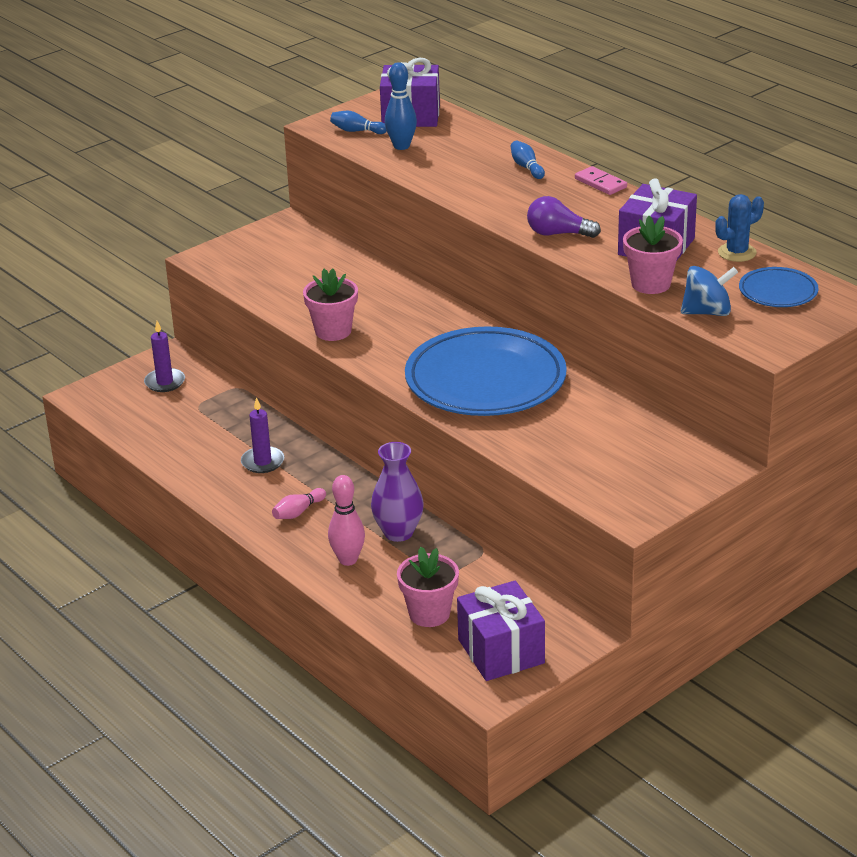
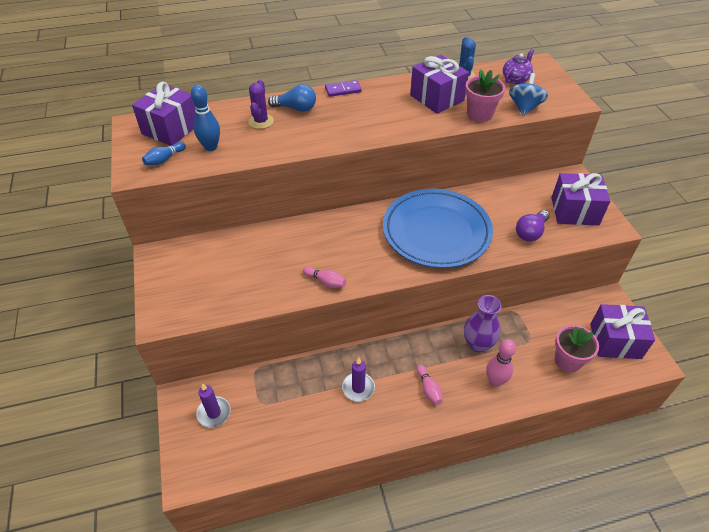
camera: 65 degrees left, 15 degrees up
pink flower pot [303,269,358,341] -> pink bowling pin [303,266,346,288]
blue bowling pin [511,141,545,179] -> blue light bulb [268,84,316,112]
purple light bulb [527,196,601,238] -> purple light bulb moved to [516,210,550,242]
pink domino [575,166,627,195] -> purple domino [325,80,362,97]
blue plate [739,267,819,307] -> purple teapot [503,49,534,84]
none -> purple cactus [248,80,274,129]
none -> purple gift [551,173,610,226]

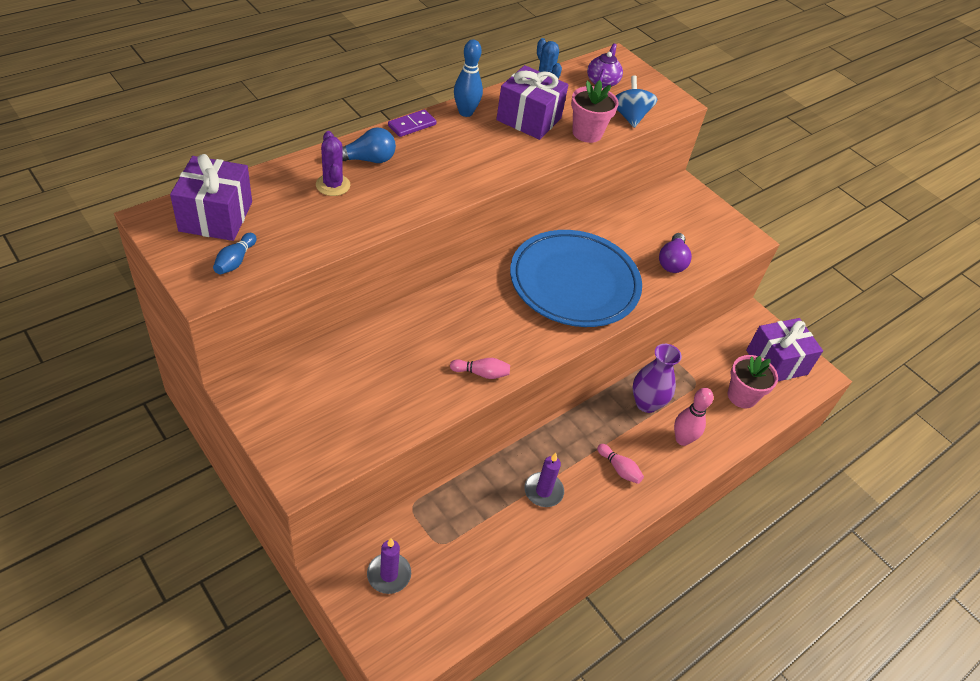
camera: 30 degrees left, 0 degrees up
blue bowling pin [191,85,220,151] -> blue bowling pin moved to [454,39,483,117]
purple gift [551,173,610,226] -> none

